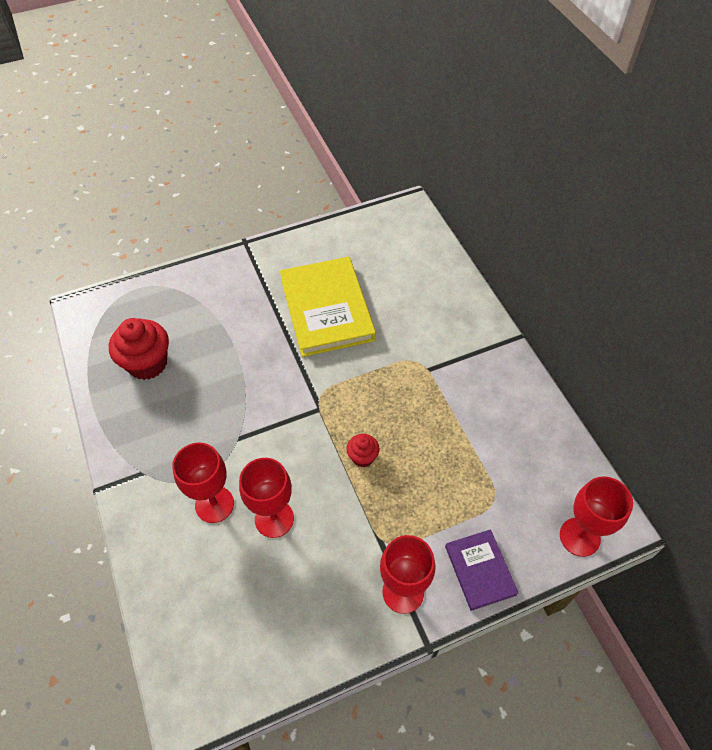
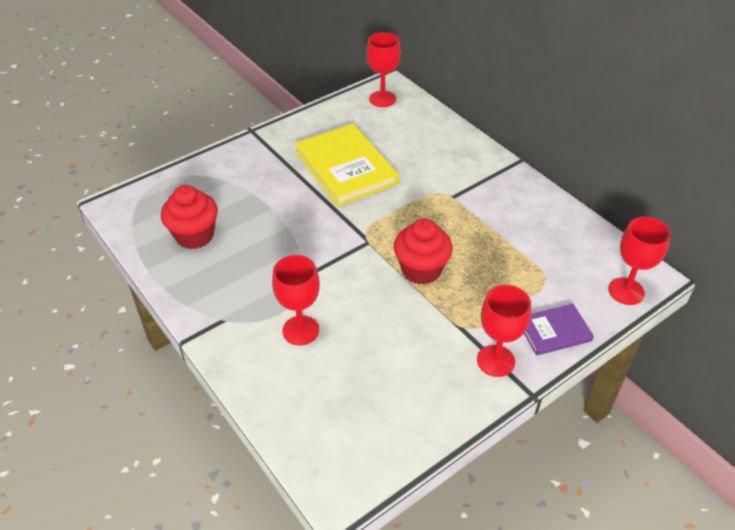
camera: 15 degrees left, 10 degrees down
red goblet [239,458,294,538] -> red goblet moved to [366,32,401,107]
red cupcake [346,434,380,467] -> red cupcake [394,219,453,285], size x1.92
purple book [445,529,519,611] -> purple book turned 75 degrees counterclockwise [524,304,594,355]

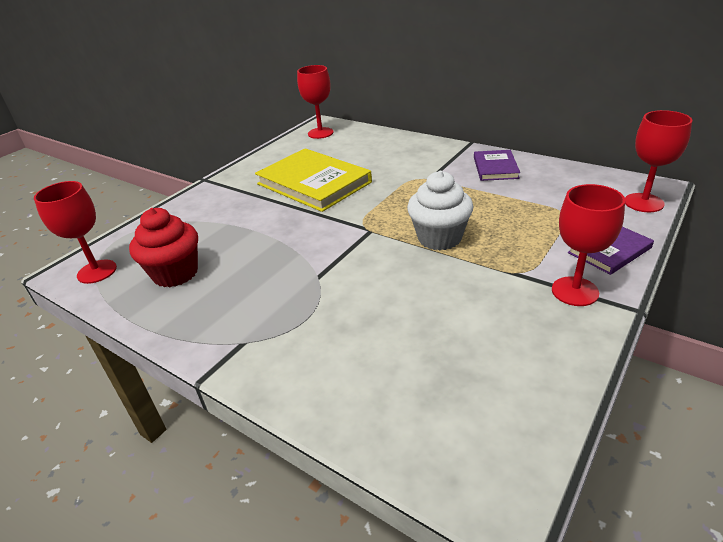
camera: 15 degrees left, 10 degrees down
red goblet [272,255,320,345] -> red goblet moved to [34,181,117,284]
red cupcake [394,219,453,285] -> white cupcake [407,171,473,250]
none -> purple book [474,150,520,181]

